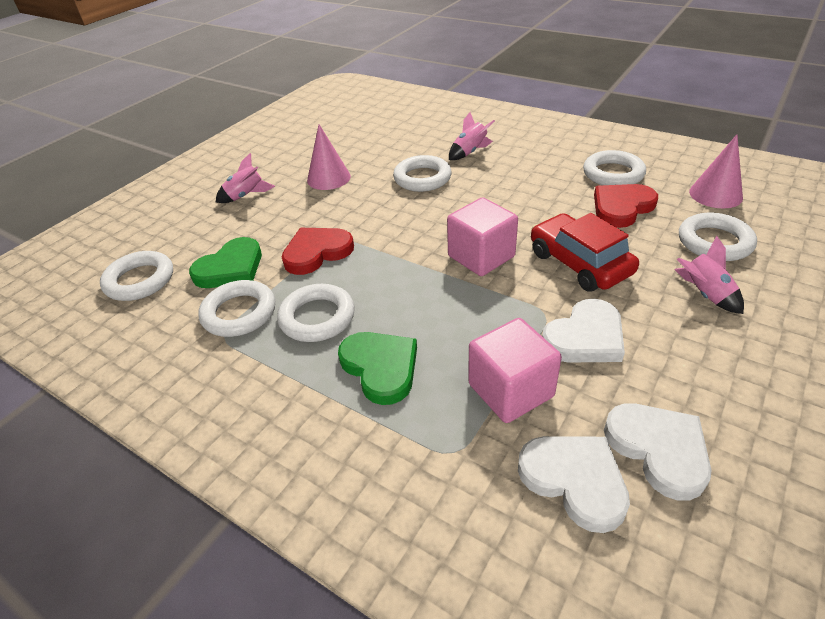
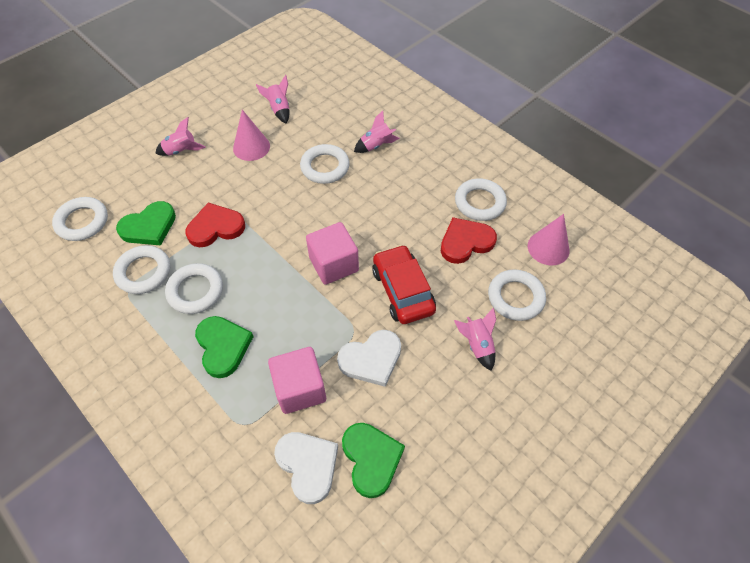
camera: 10 degrees right, 15 degrees up
white heart [604,403,711,500] -> green heart [342,423,405,498]
none -> pink rocket [256,75,290,123]

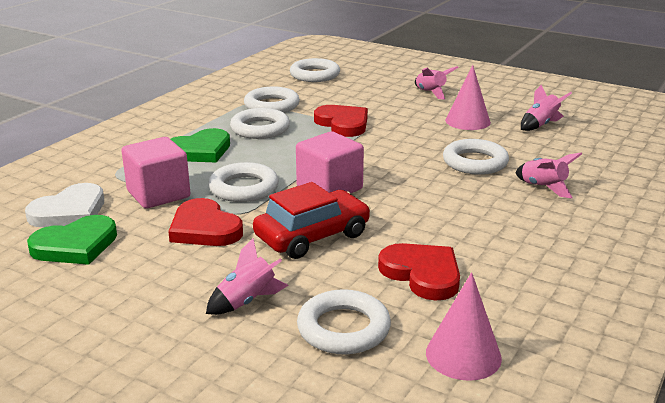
camera: 75 degrees right, 30 degrees down
green heart [116,201,176,246] -> none
white heart [337,330,401,387] -> red heart [168,198,243,246]
white ring [455,178,507,221] -> white ring moved to [208,162,279,202]

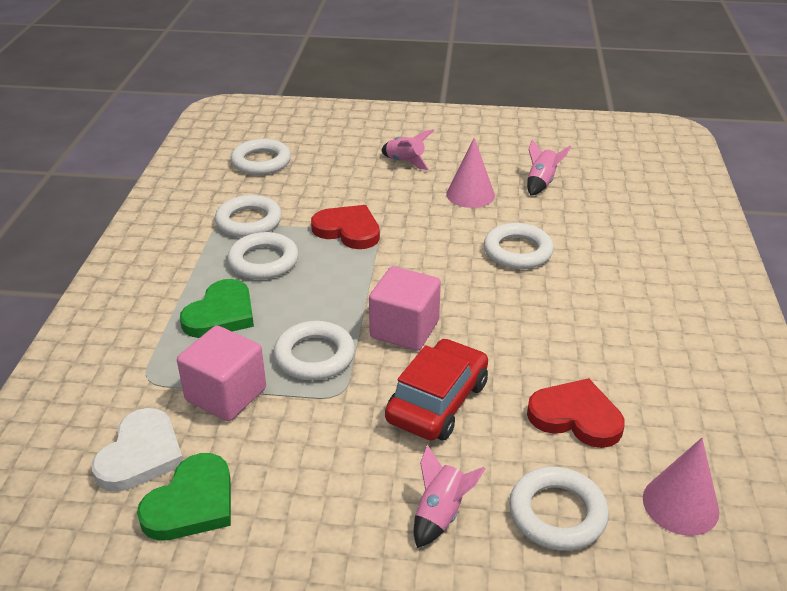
camera: 25 degrees left, 10 degrees up
red heart [168,198,243,246] -> none
pink rocket [516,153,582,198] -> none

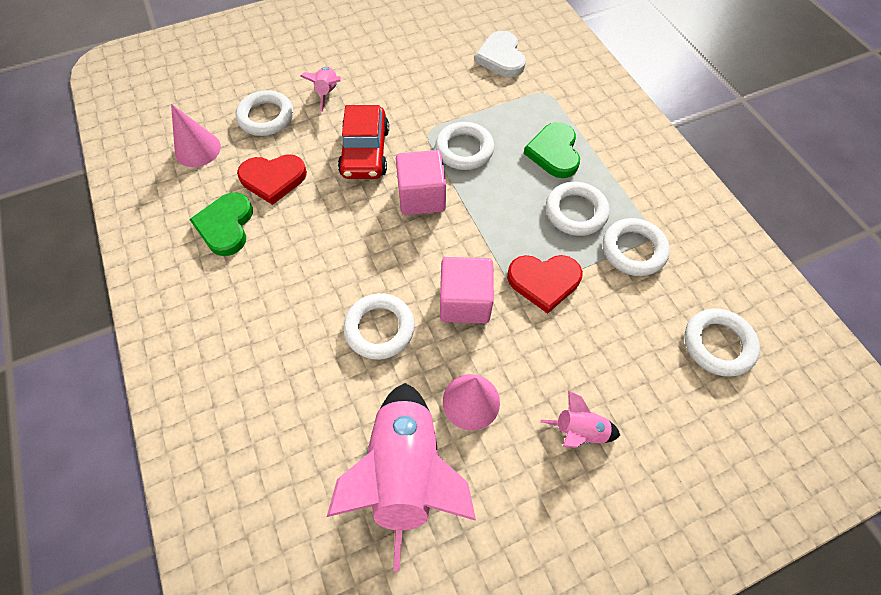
camera: 150 degrees right, 25 degrees up
green heart [137,453,231,541] -> green heart moved to [189,192,253,256]
pink cube [177,325,266,421] -> pink cube moved to [440,257,494,323]
pink rocket [527,139,572,195] -> pink rocket [327,383,476,571], size x2.18

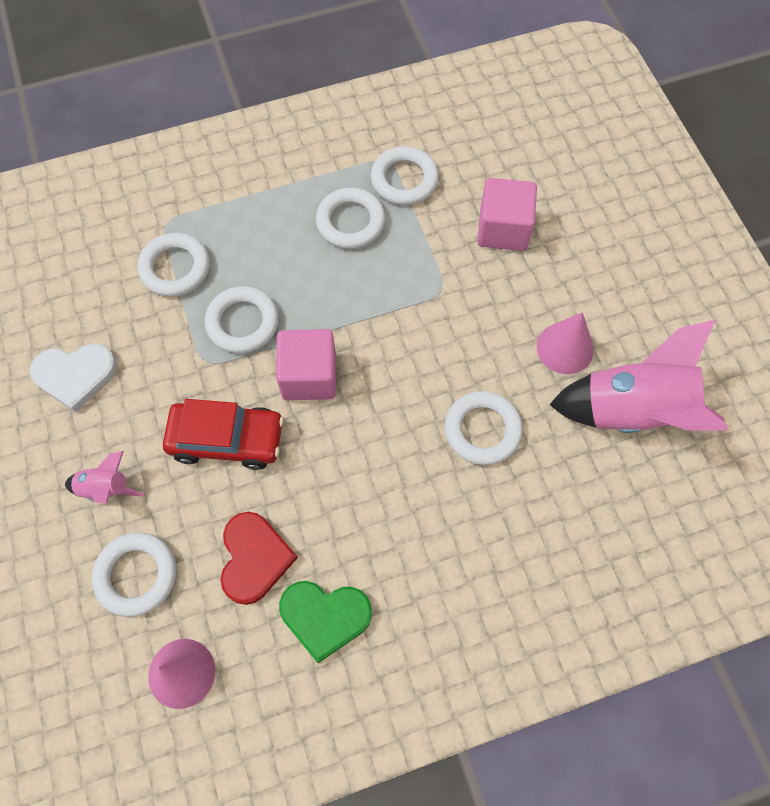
camera: 85 degrees left, 5 degrees up
pink cube [440,257,494,323] -> pink cube moved to [477,178,537,251]
white heart [475,31,526,77] -> white heart moved to [30,343,117,412]
red heart [507,255,583,314] -> none
green heart [524,122,580,178] -> none
pink rocket [541,390,620,448] -> none
white ring [684,309,760,377] -> white ring moved to [138,233,210,297]

